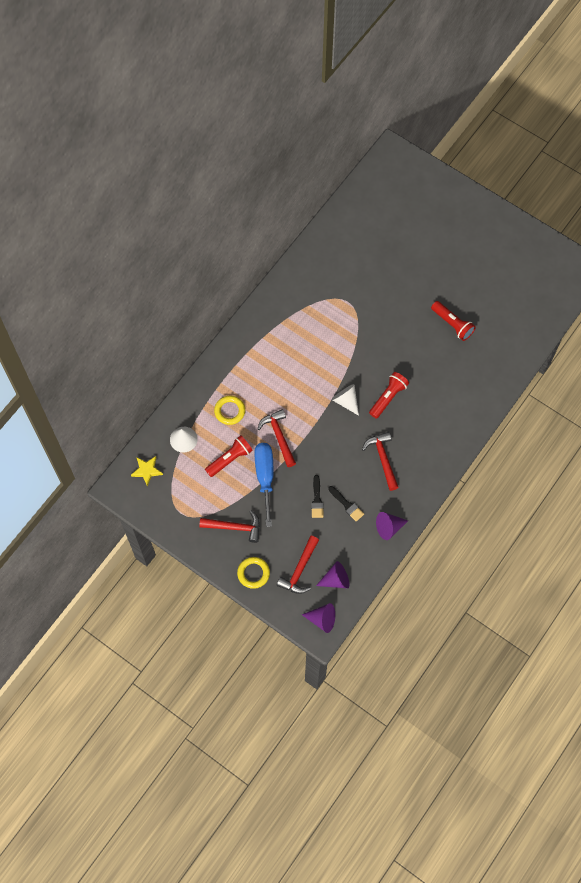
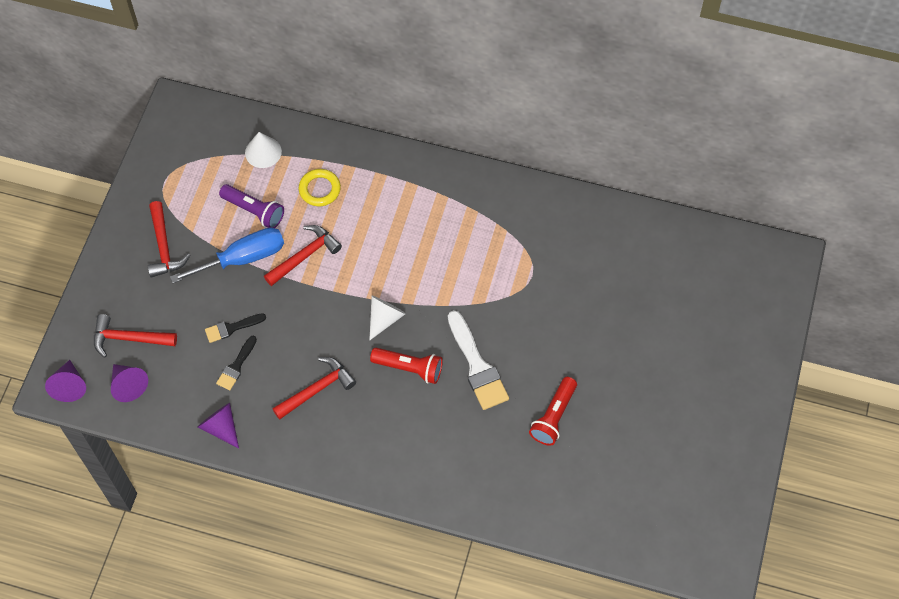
camera: 70 degrees right, 5 degrees down
yellow star [131,456,163,487] -> none
red flashlight [205,435,253,477] -> purple flashlight [219,184,284,228]
yellow ring [237,557,270,589] -> none
none -> white brush [448,310,509,410]

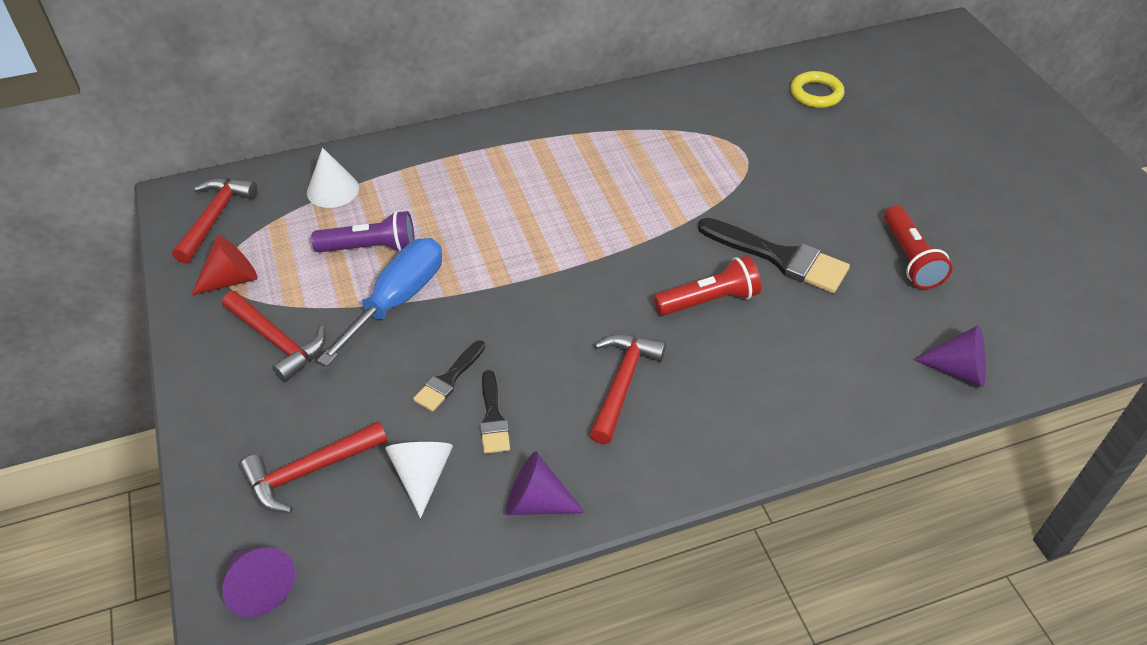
camera: 35 degrees left, 15 degrees down
purple cone [111,364,148,402] -> purple cone moved to [913,325,986,387]
red hammer [264,225,342,286] -> red hammer moved to [172,178,257,264]
yellow ring [299,169,341,206] -> yellow ring moved to [791,71,844,108]
white cone [369,296,406,340] -> white cone moved to [385,442,453,518]
white brush [448,310,509,410] -> black brush [698,218,850,293]
none -> red cone [191,235,258,295]

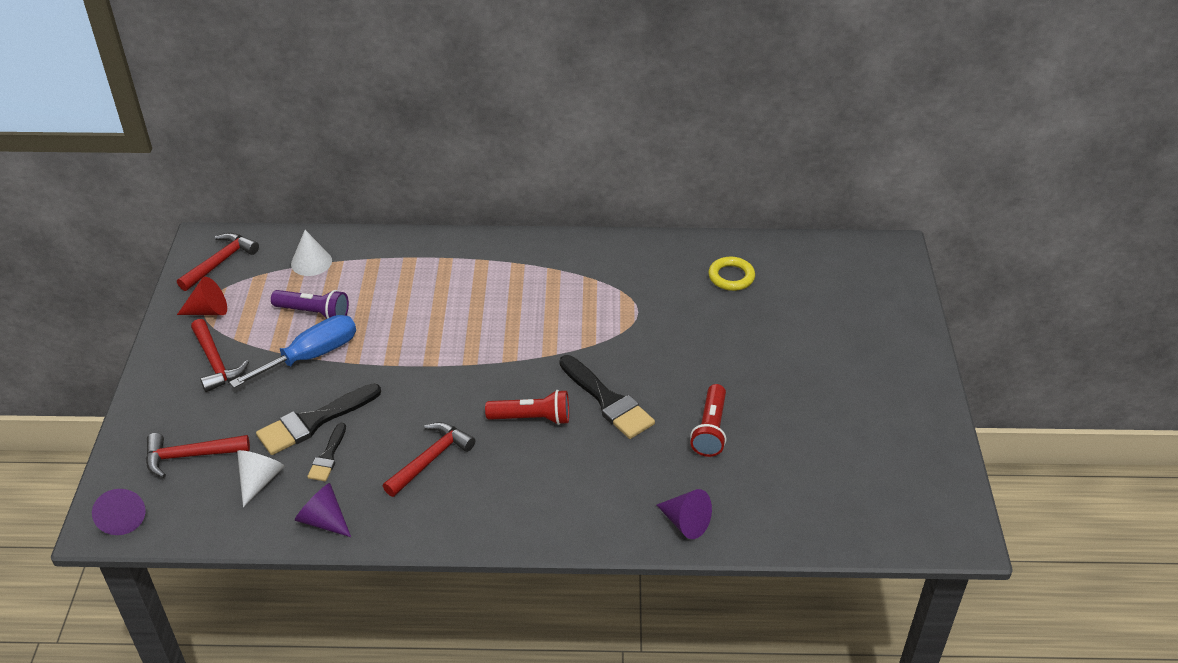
camera: 20 degrees right, 5 degrees down
black brush [413,340,485,412] -> black brush [256,383,381,455], size x1.78

